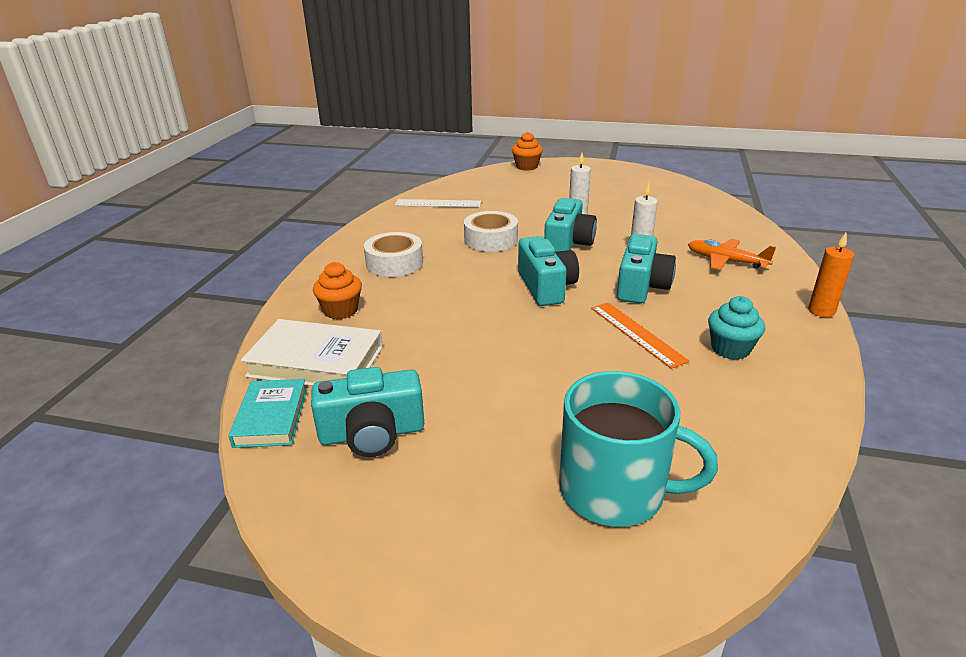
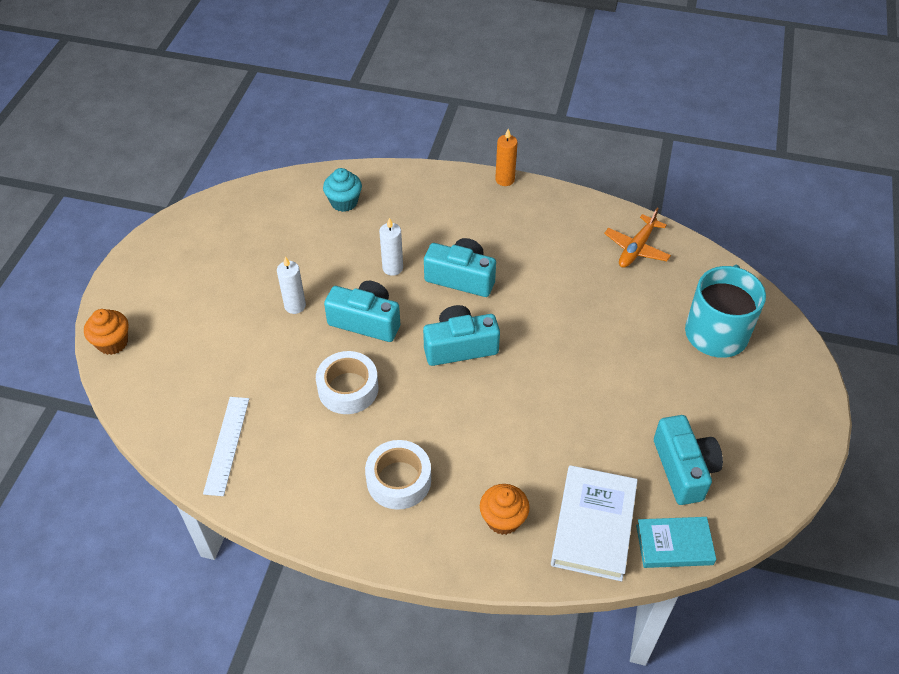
camera: 90 degrees left, 20 degrees up
orange ruler [591,302,690,369] -> none
orange plane [688,239,776,270] -> orange plane moved to [604,208,671,268]
turquoise cupcake [708,296,765,360] -> turquoise cupcake moved to [323,168,362,212]

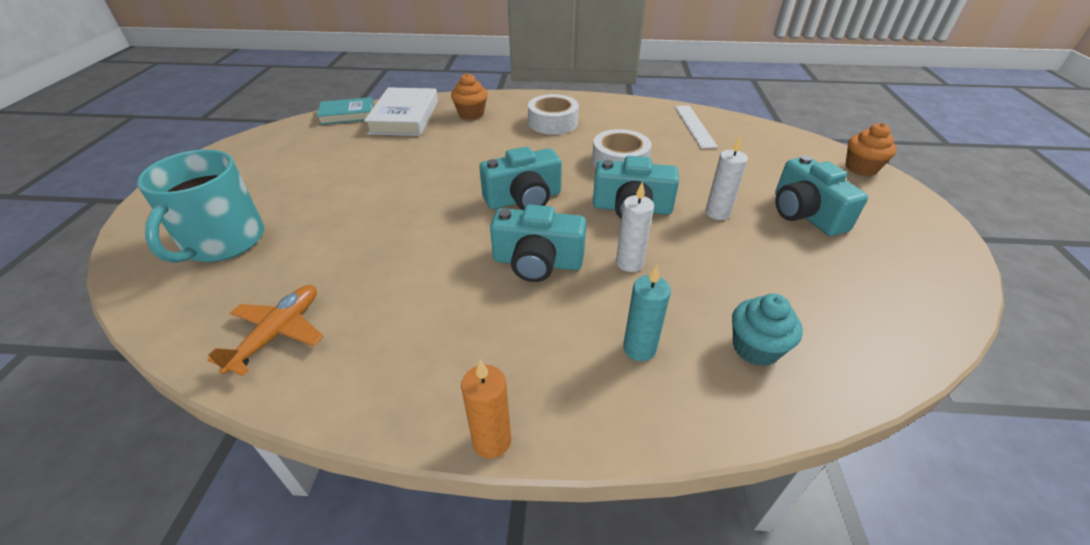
camera: 170 degrees right, 10 degrees down
turquoise camera [654,415,723,505] -> turquoise camera moved to [775,155,868,236]
none -> turquoise candle [623,265,671,361]

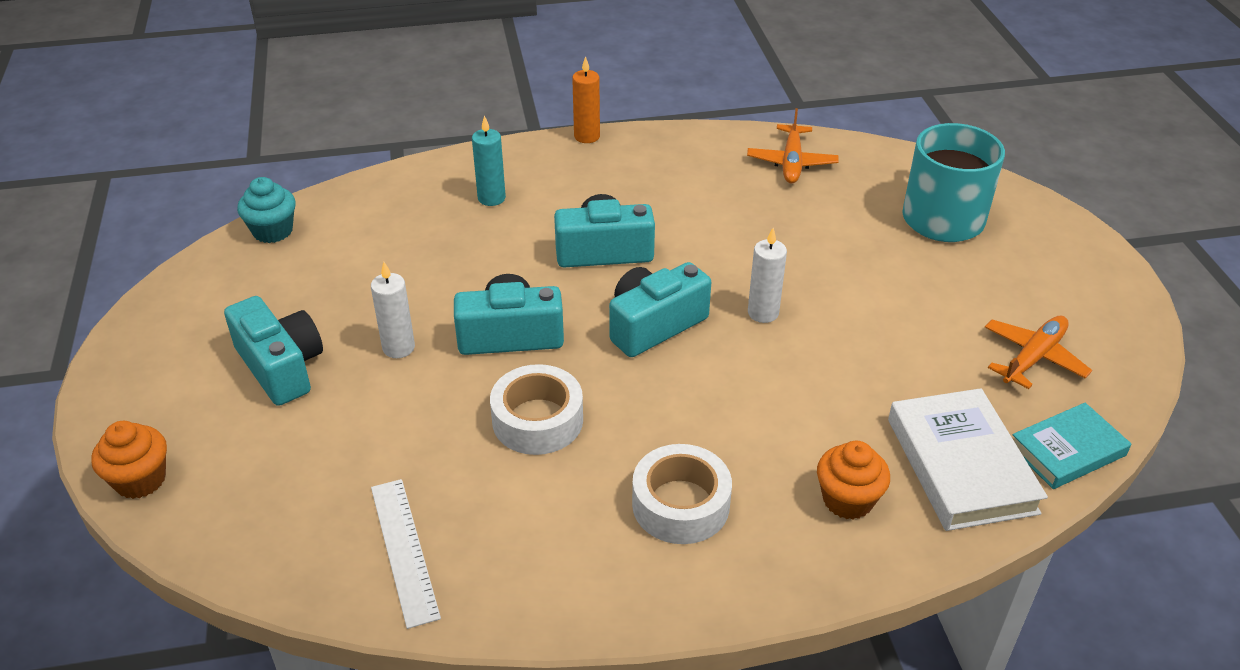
camera: 165 degrees right, 0 degrees up
white candle [616,182,654,272] -> white candle moved to [748,228,787,323]
turquoise cupcake [732,294,803,366] -> turquoise cupcake moved to [237,177,296,243]
none -> orange plane [985,316,1092,389]

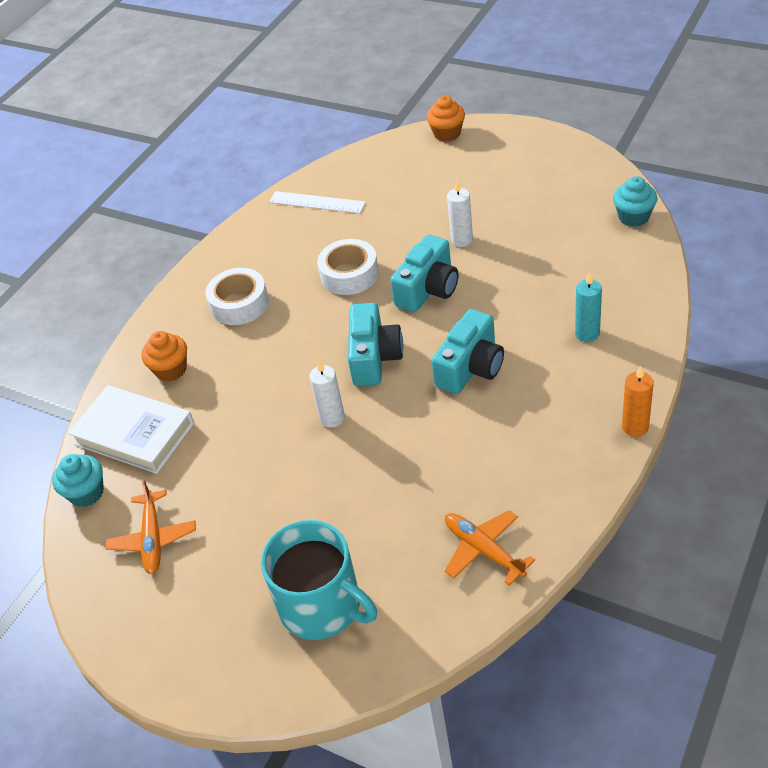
camera: 135 degrees right, 5 degrees up
turquoise camera [224,296,323,406] -> none
turquoise book [1012,403,1131,489] -> turquoise cupcake [52,454,104,507]

